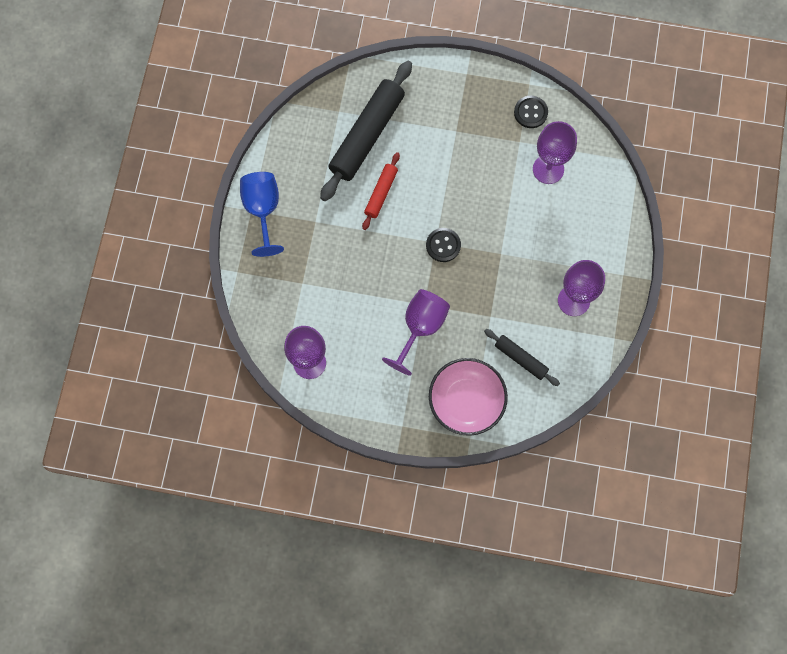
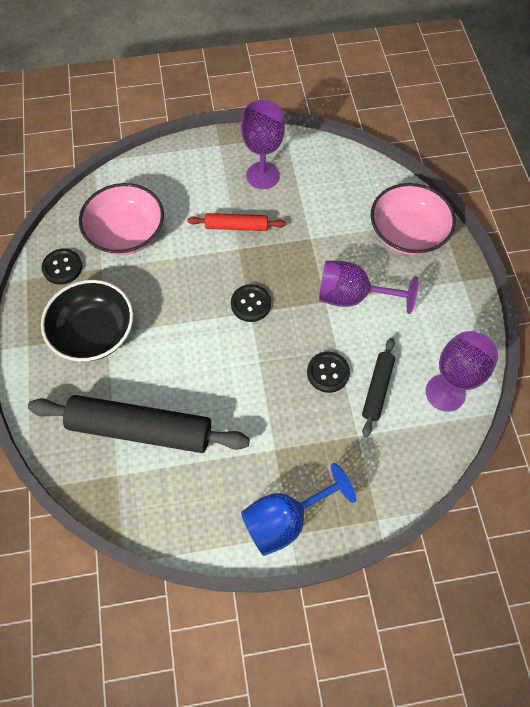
camera: 110 degrees left, 10 degrees down
red rolling pin [362,152,400,230] -> red rolling pin moved to [187,213,286,231]
black rolling pin [484,329,560,386] -> black rolling pin moved to [362,338,395,437]
purple goblet [533,121,577,184] -> pink bowl [79,183,164,255]
none -> black bowl [41,280,133,361]
none -> black button [307,352,350,393]

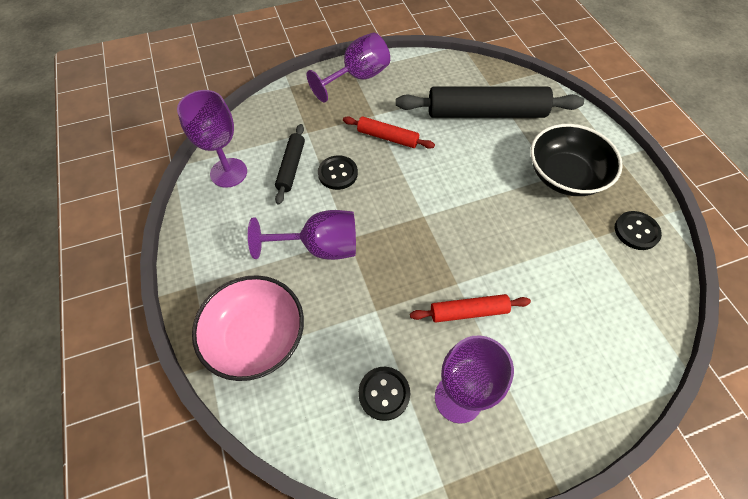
camera: 170 degrees right, 5 degrees down
pink bowl [79,183,164,255] -> none
black button [231,284,271,322] -> black button moved to [358,367,410,421]
blue goblet [241,463,356,556] -> purple goblet [306,32,390,102]
none -> red rolling pin [343,116,435,149]

